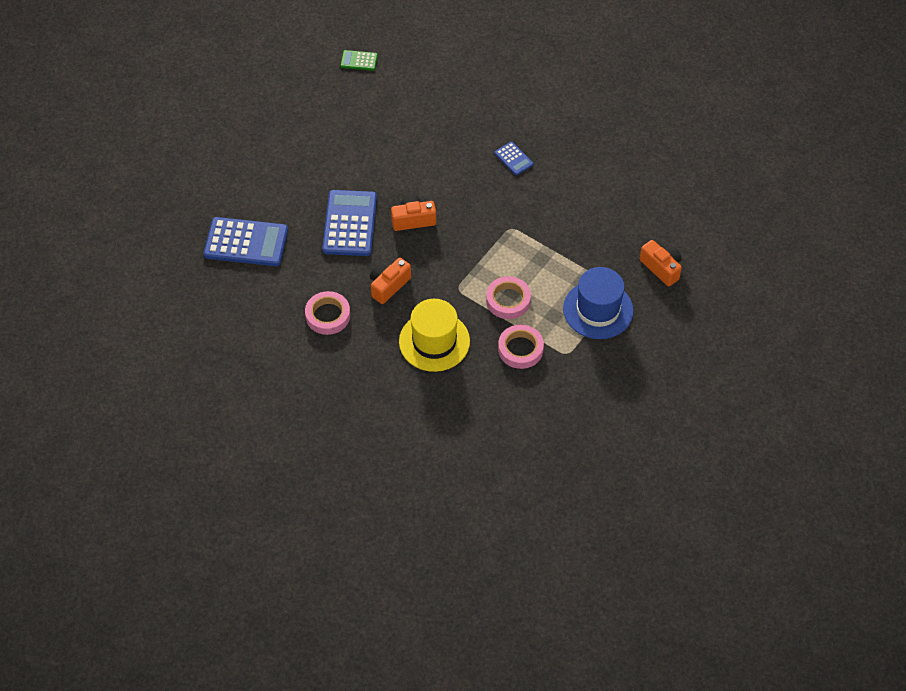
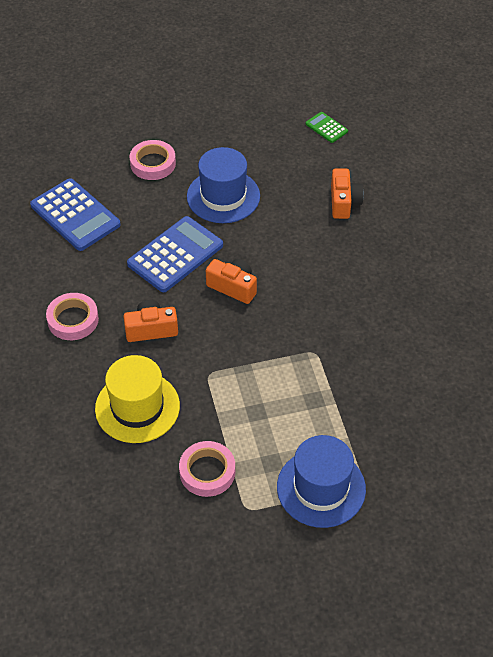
camera: 40 degrees right, 5 degrees down
pink tape [486,276,531,319] -> pink tape moved to [129,140,176,180]
blue calculator [494,142,533,175] -> none
orange camera [640,240,682,286] -> orange camera moved to [331,168,364,219]
none -> blue hat [187,147,260,223]

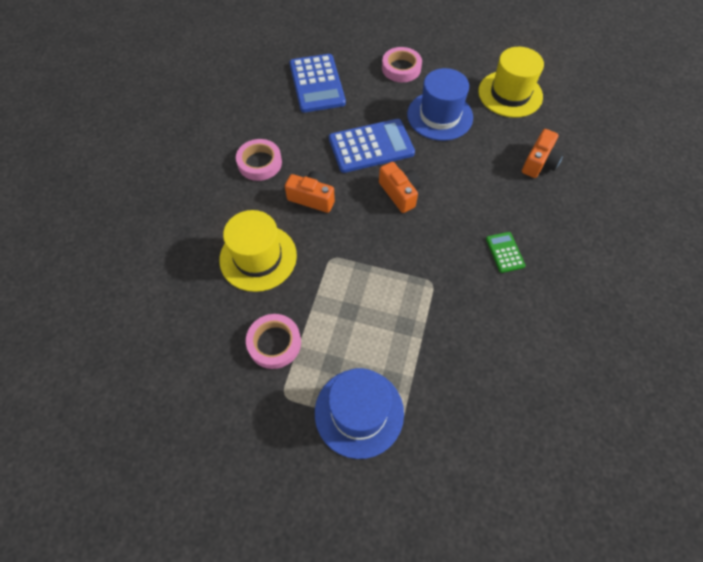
camera: 30 degrees right, 10 degrees up
green calculator [305,112,348,143] -> green calculator moved to [486,232,526,273]
none -> yellow hat [478,47,544,118]

